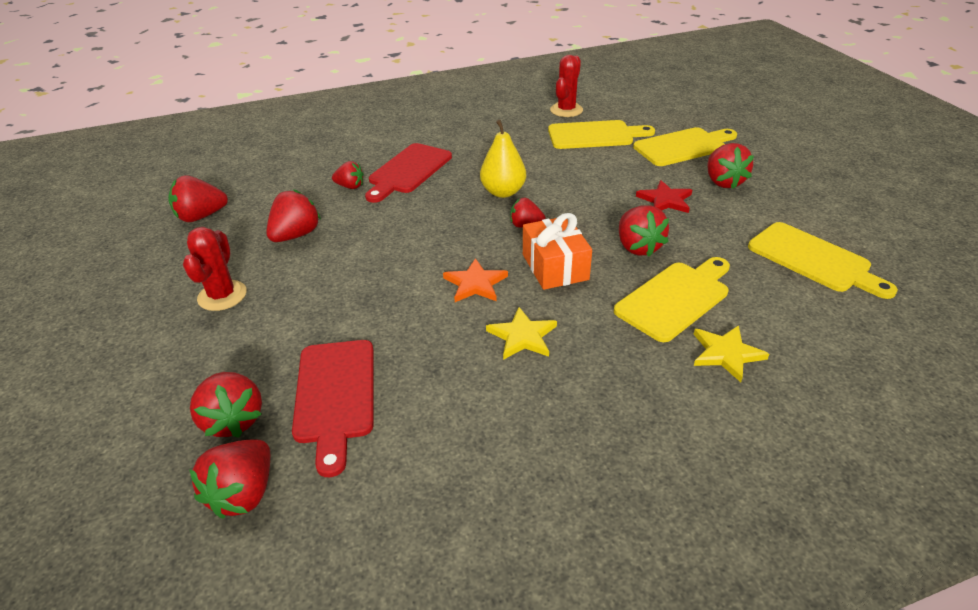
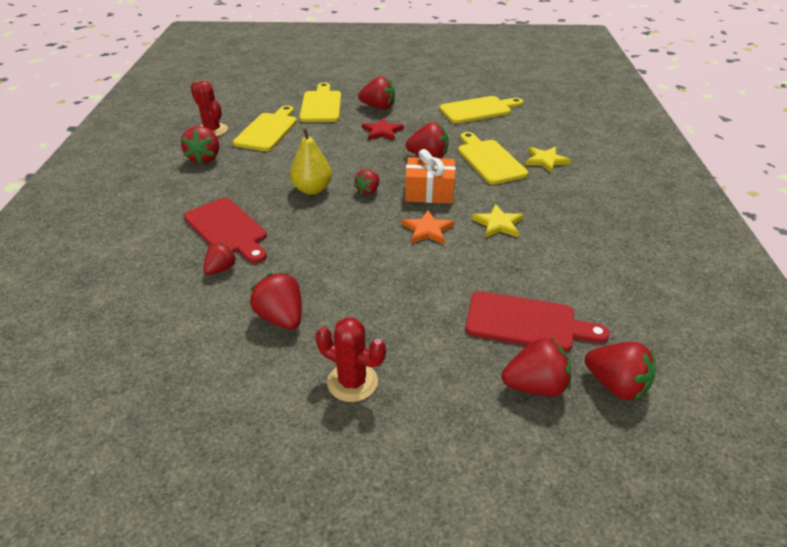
camera: 70 degrees left, 0 degrees up
red strawberry [168,175,228,222] -> red strawberry moved to [181,126,219,164]

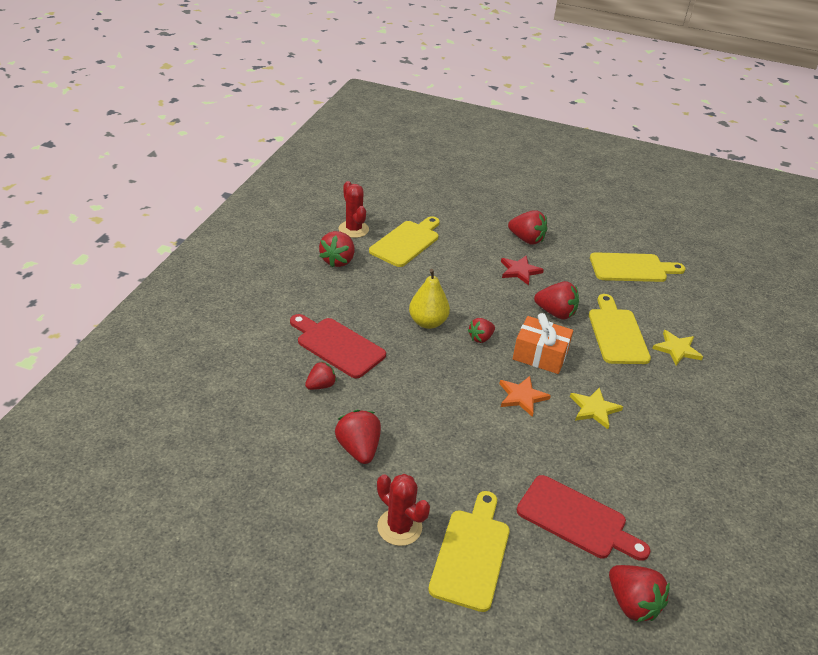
camera: 15 degrees right, 0 degrees up
red cutting board [184,198,267,263] -> red cutting board turned 150 degrees clockwise [290,314,386,378]
yellow cutting board [299,82,341,122] -> yellow cutting board moved to [428,491,510,612]
red strawberry [502,338,571,396] -> none

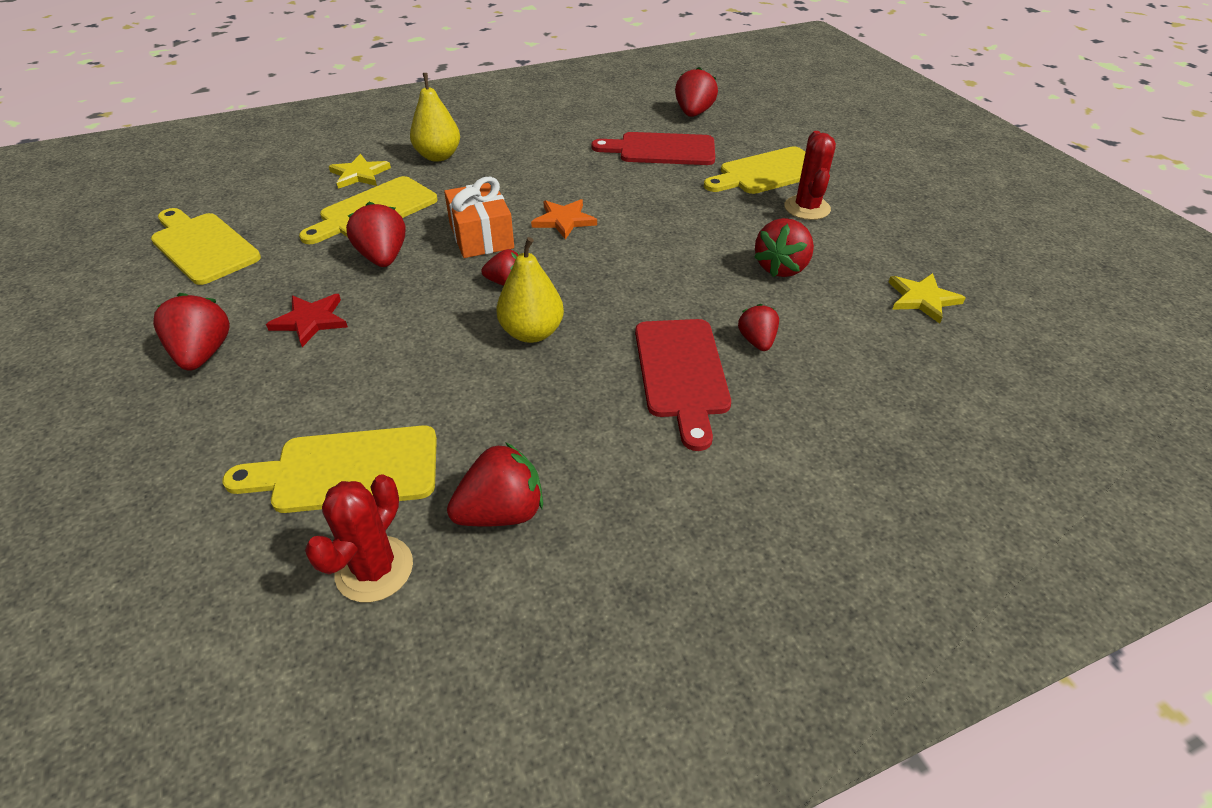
camera: 130 degrees left, 5 degrees up
red strawberry [305,361,337,390] -> red strawberry turned 75 degrees clockwise [738,304,779,351]
red cutting board [517,475,651,561] -> red cutting board turned 75 degrees counterclockwise [591,132,715,165]
yellow star [570,387,623,429] -> yellow star moved to [888,273,965,324]
none -> yellow pear [410,73,460,162]

